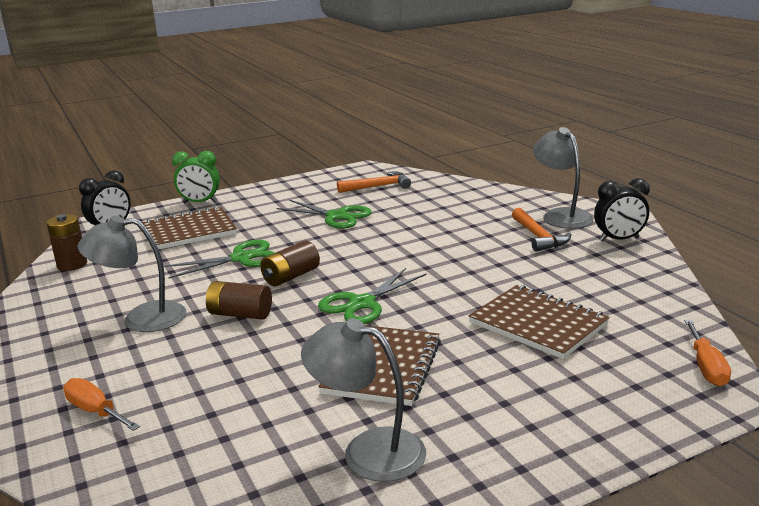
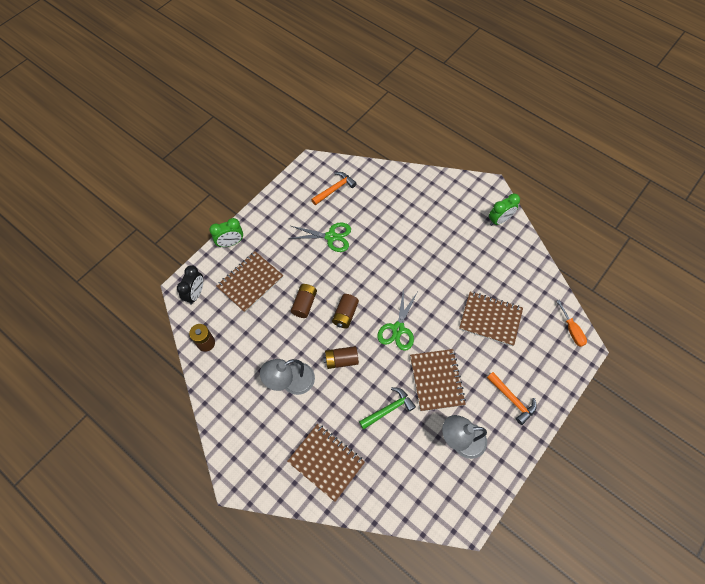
camera: 25 degrees left, 40 degrees up
orange screwdriver [63,378,140,431] -> brown notebook [287,424,365,502]
green scissors [164,240,275,278] -> brown battery [291,284,317,318]
orange hammer [512,208,572,252] -> orange hammer moved to [487,372,537,425]
grey lamp [533,127,593,229] -> none
black clock [594,178,650,242] -> green clock [489,193,520,226]
none -> green hammer [359,387,416,429]

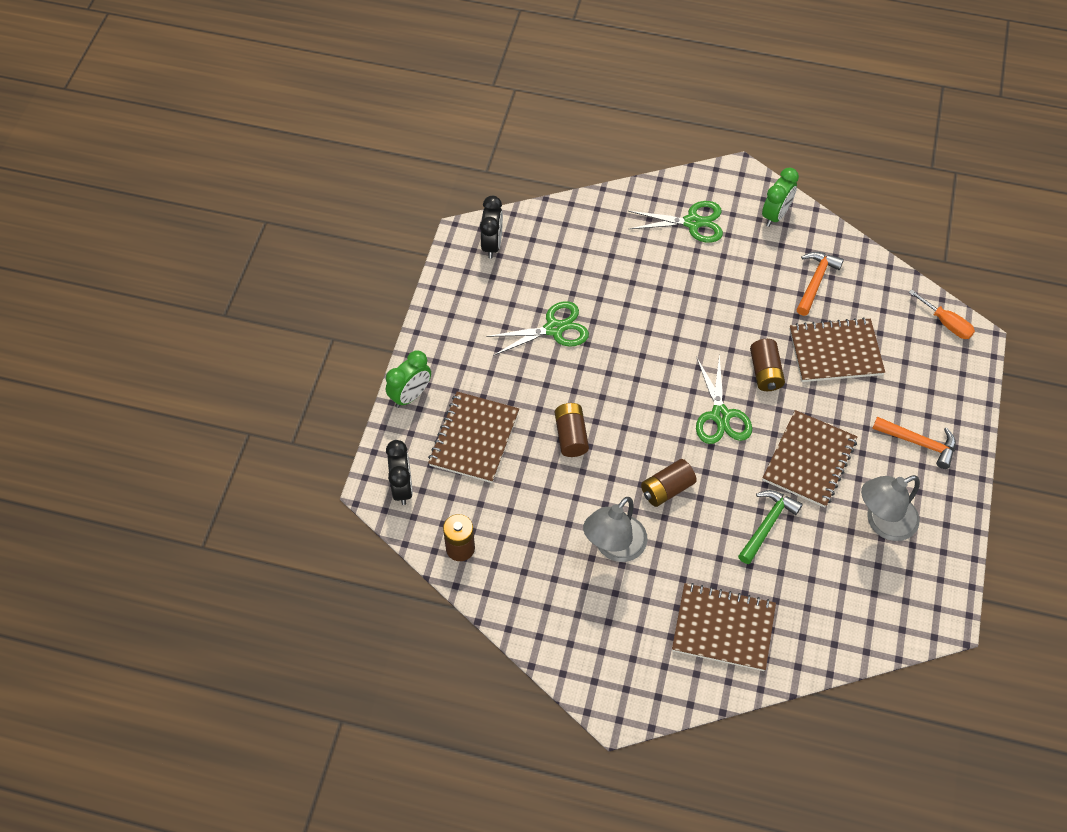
camera: 25 degrees left, 5 degrees down
orange hammer [311,172,357,205] -> orange hammer moved to [796,252,844,316]
brown battery [332,294,359,328] -> brown battery moved to [750,339,785,391]
brown notebook [410,349,466,411] -> brown notebook turned 60 degrees clockwise [763,410,858,508]
none -> black clock [480,196,503,259]
none -> green scissors [628,201,723,243]

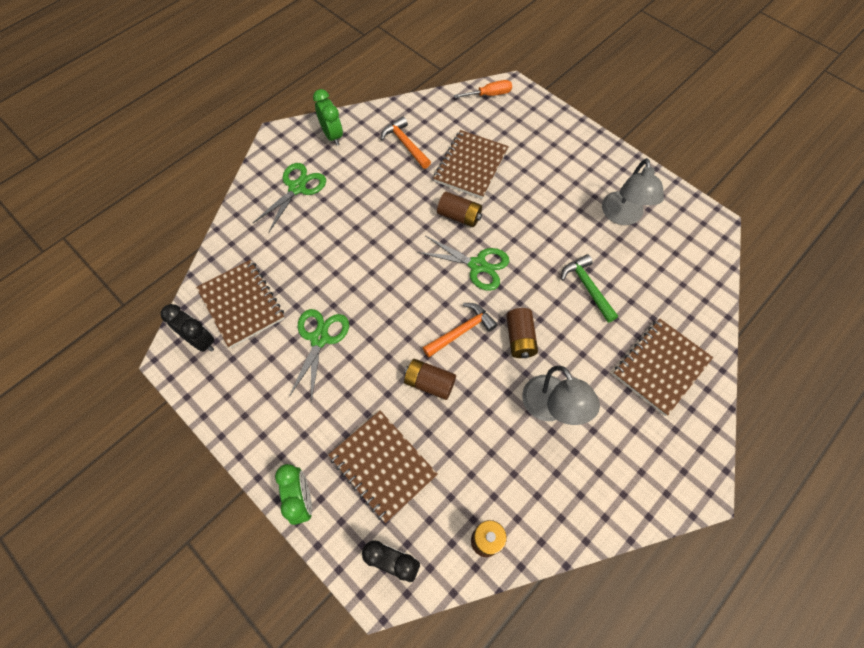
camera: 60 degrees left, 5 degrees up
brown notebook [763,410,858,508] -> brown notebook moved to [196,260,285,348]
orange hammer [872,417,956,469] -> orange hammer moved to [423,303,498,357]

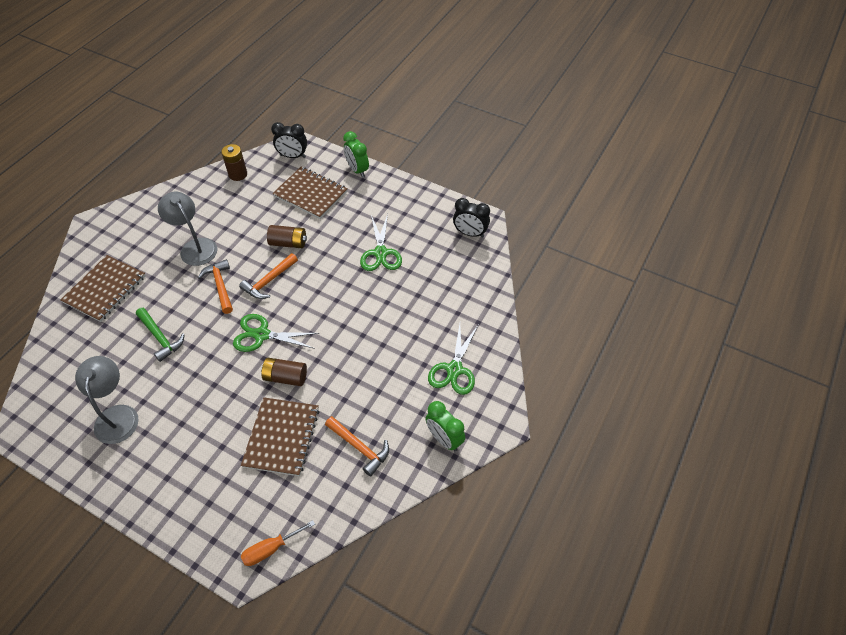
camera: 165 degrees right, 10 degrees down
brown notebook [196,260,285,348] -> none
brown battery [506,308,538,358] -> orange hammer [198,259,233,314]

